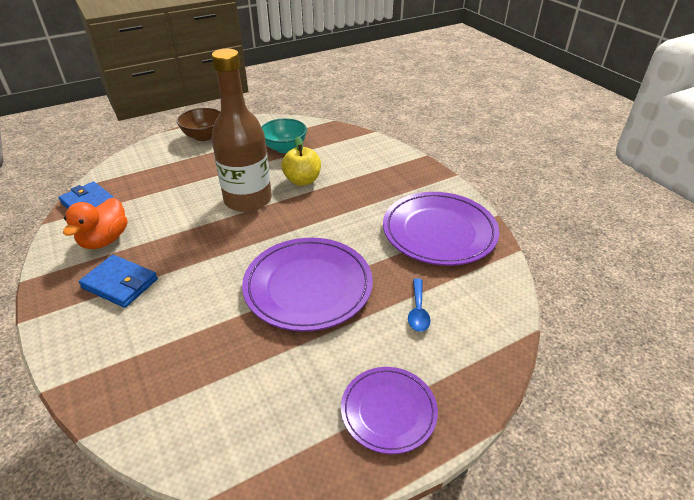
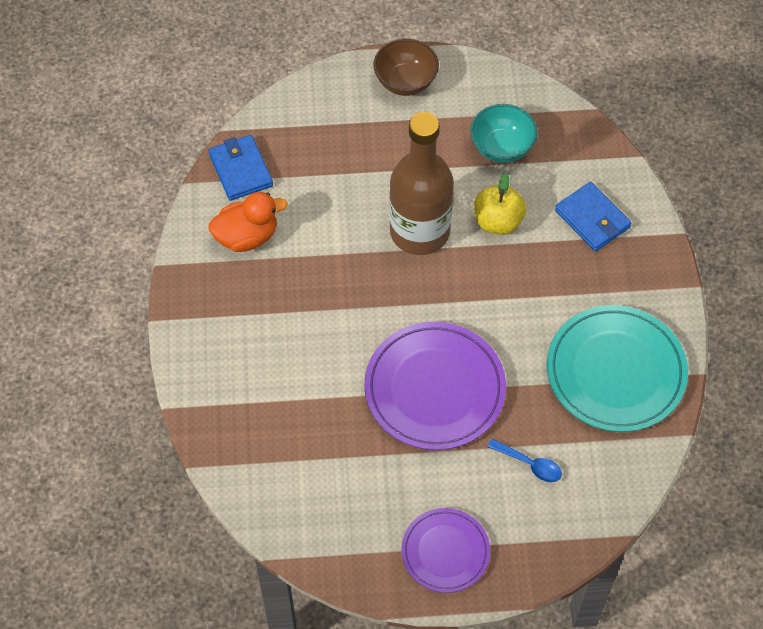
camera: 25 degrees right, 20 degrees up
orange duck [63,198,127,249] -> orange duck turned 150 degrees counterclockwise [209,192,287,252]
blue wallet [78,255,158,308] -> blue wallet moved to [555,182,631,252]
purple plate [383,192,499,266] -> turquoise plate [547,305,688,432]
blue spoon [408,278,431,332] -> blue spoon turned 90 degrees counterclockwise [488,439,562,482]

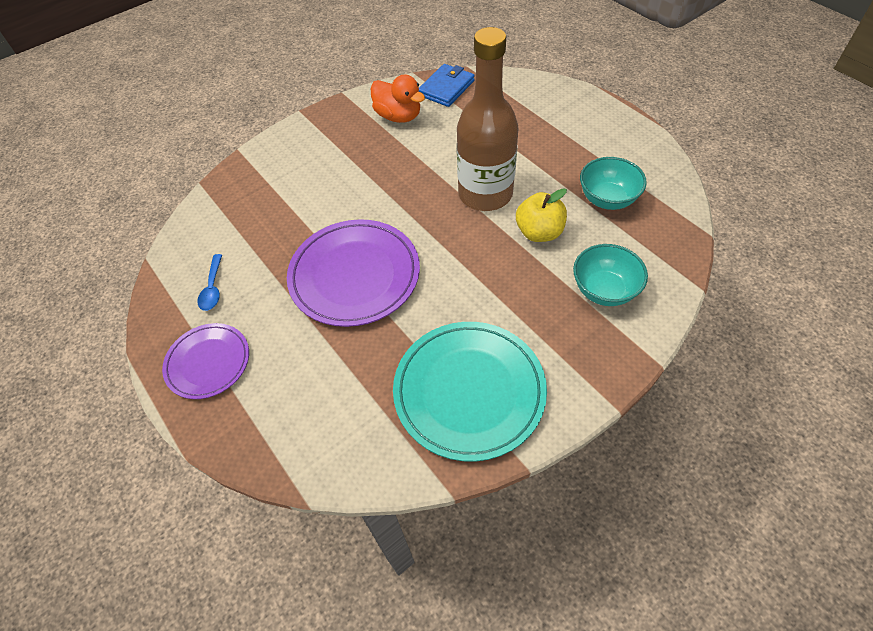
camera: 60 degrees right, 5 degrees down
brown bowl [374,39,439,96] -> none
blue spoon [488,439,562,482] -> blue spoon moved to [197,254,222,311]
blue wallet [555,182,631,252] -> turquoise bowl [573,244,648,306]

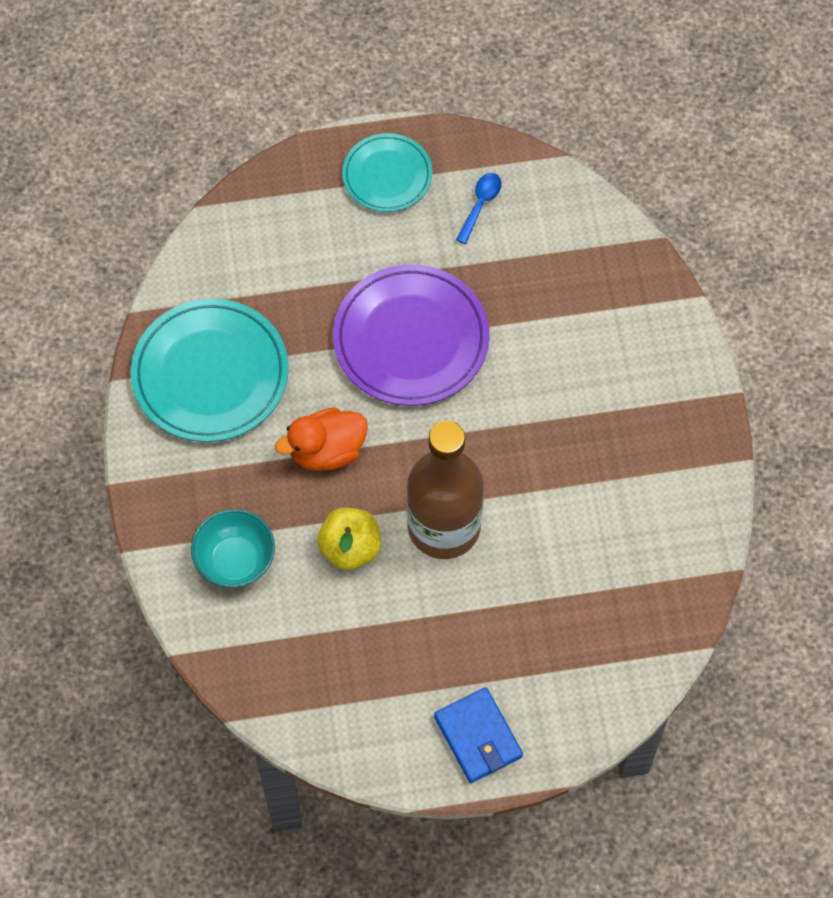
camera: 115 degrees right, 10 degrees up
purple plate [162,323,249,399] -> turquoise plate [342,133,432,212]
blue spoon [197,254,222,311] -> blue spoon turned 90 degrees clockwise [456,173,502,244]
orange duck [370,74,425,123] -> orange duck moved to [275,407,368,471]
blue wallet [419,64,474,107] -> blue wallet moved to [434,687,523,783]
turquoise bowl [580,157,647,210] -> none

